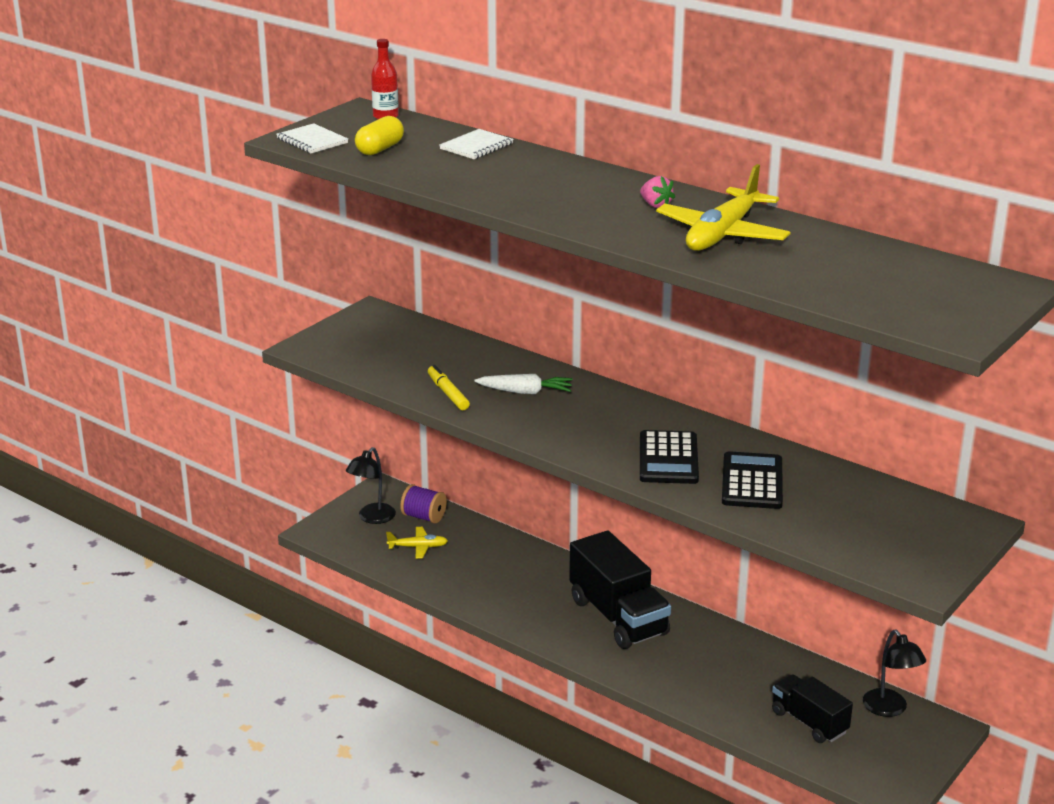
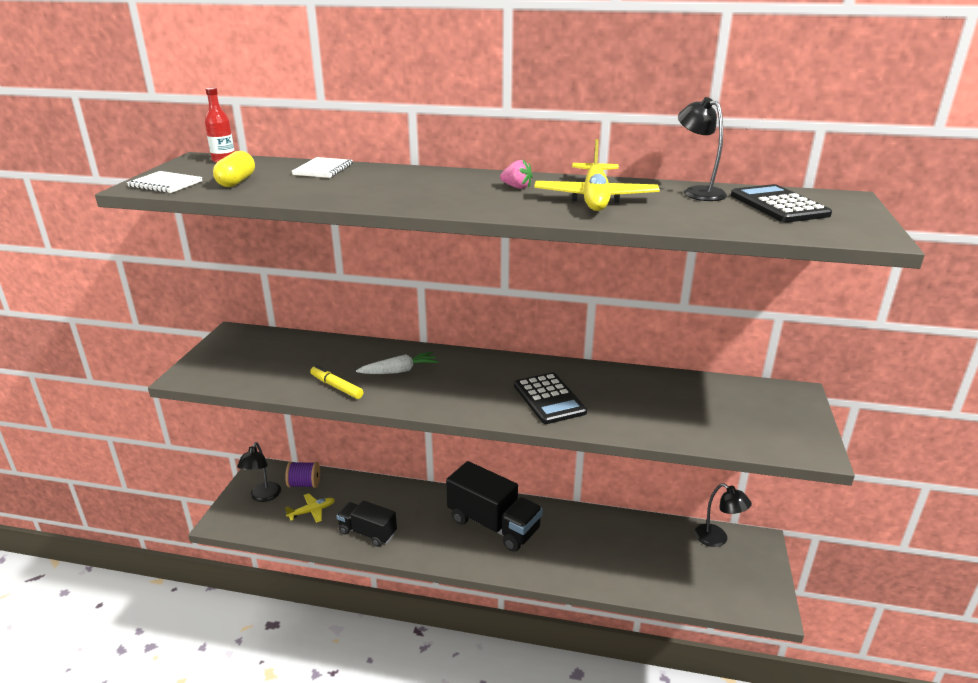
camera: 25 degrees left, 0 degrees up
black calculator [722,451,783,509] -> black calculator moved to [731,184,832,223]
black truck [772,674,853,743] -> black truck moved to [336,500,397,547]
none -> black lamp [678,97,727,201]

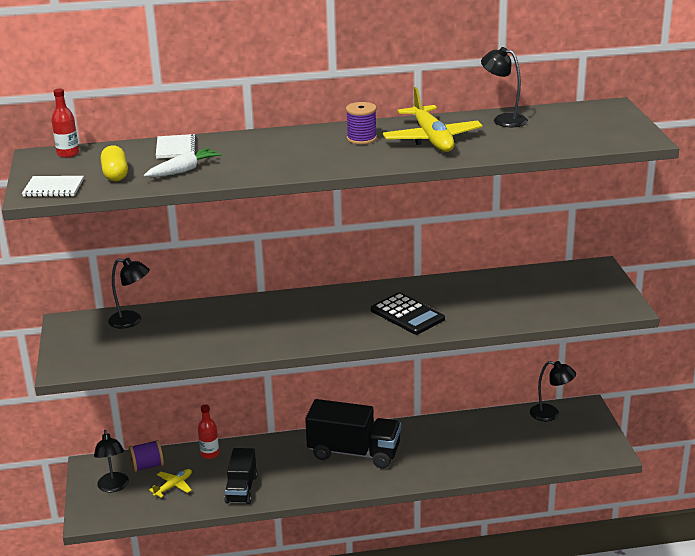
camera: 20 degrees left, 0 degrees up
yellow marker [310,365,363,399] -> none
black truck [336,500,397,547] -> black truck turned 90 degrees counterclockwise [224,448,257,504]
white carrot [356,352,439,374] -> white carrot moved to [144,148,222,177]
pink strawberry [500,160,533,189] -> purple spool [346,102,377,144]
black calculator [731,184,832,223] -> none
none -> black lamp [108,258,150,329]
none -> red bottle [198,404,219,459]

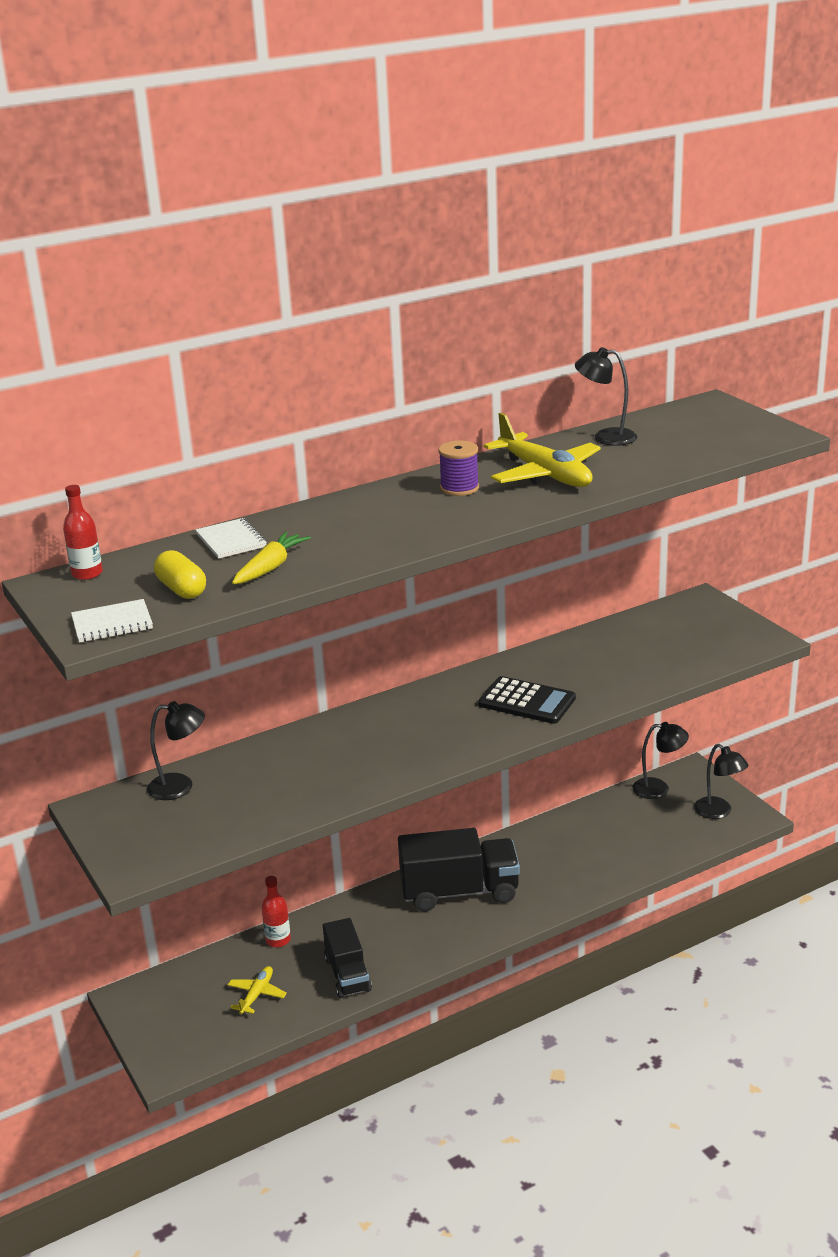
camera: 20 degrees left, 0 degrees up
black lamp [94,430,129,492] -> black lamp moved to [694,744,749,819]
purple spool [129,440,164,472] -> none
white carrot [144,148,222,177] -> yellow carrot [232,532,311,584]

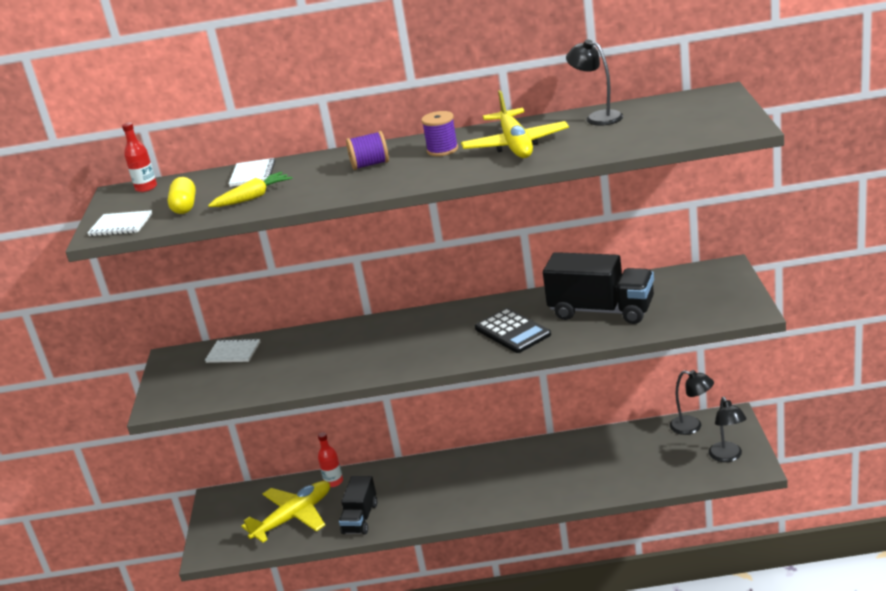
camera: 30 degrees right, 0 degrees up
black lamp [147,701,205,800] -> white notebook [205,338,260,363]
yellow plane [228,966,287,1014] -> yellow plane [241,481,330,543], size x1.97
black truck [398,828,520,911] -> black truck moved to [543,252,654,324]
none -> purple spool [346,131,389,170]

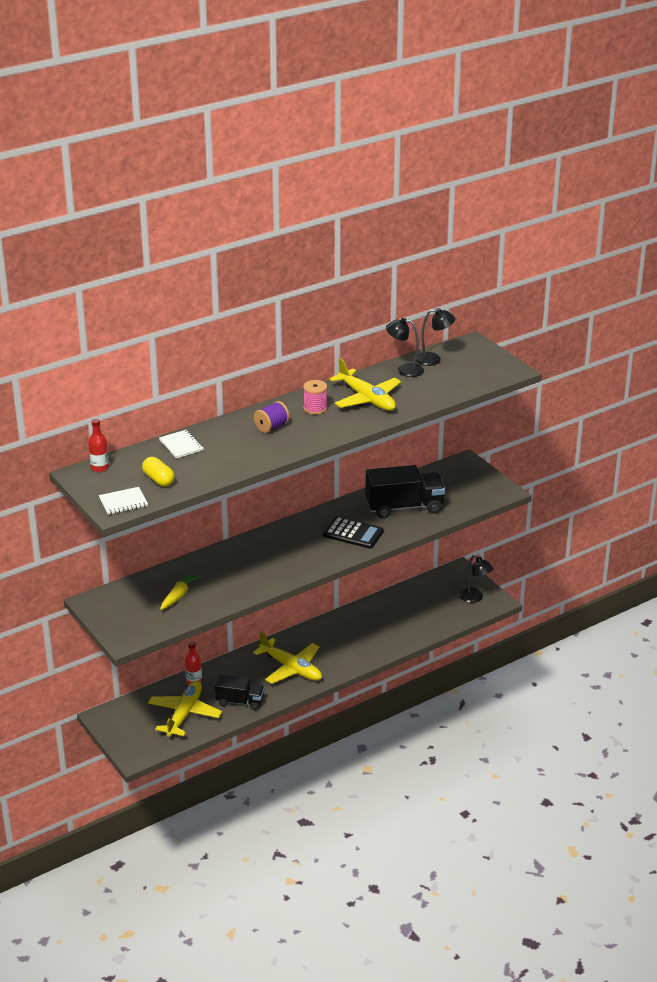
camera: 35 degrees left, 5 degrees up
white notebook [205,338,260,363] -> none
yellow carrot [208,172,292,207] -> yellow carrot moved to [160,571,200,610]
black truck [339,476,378,535] -> black truck turned 60 degrees counterclockwise [215,675,265,710]
purple spool [421,111,458,156] -> pink spool [303,380,327,415]
black lamp [670,370,714,435] -> black lamp moved to [416,308,455,366]
none -> yellow plane [253,632,322,684]

